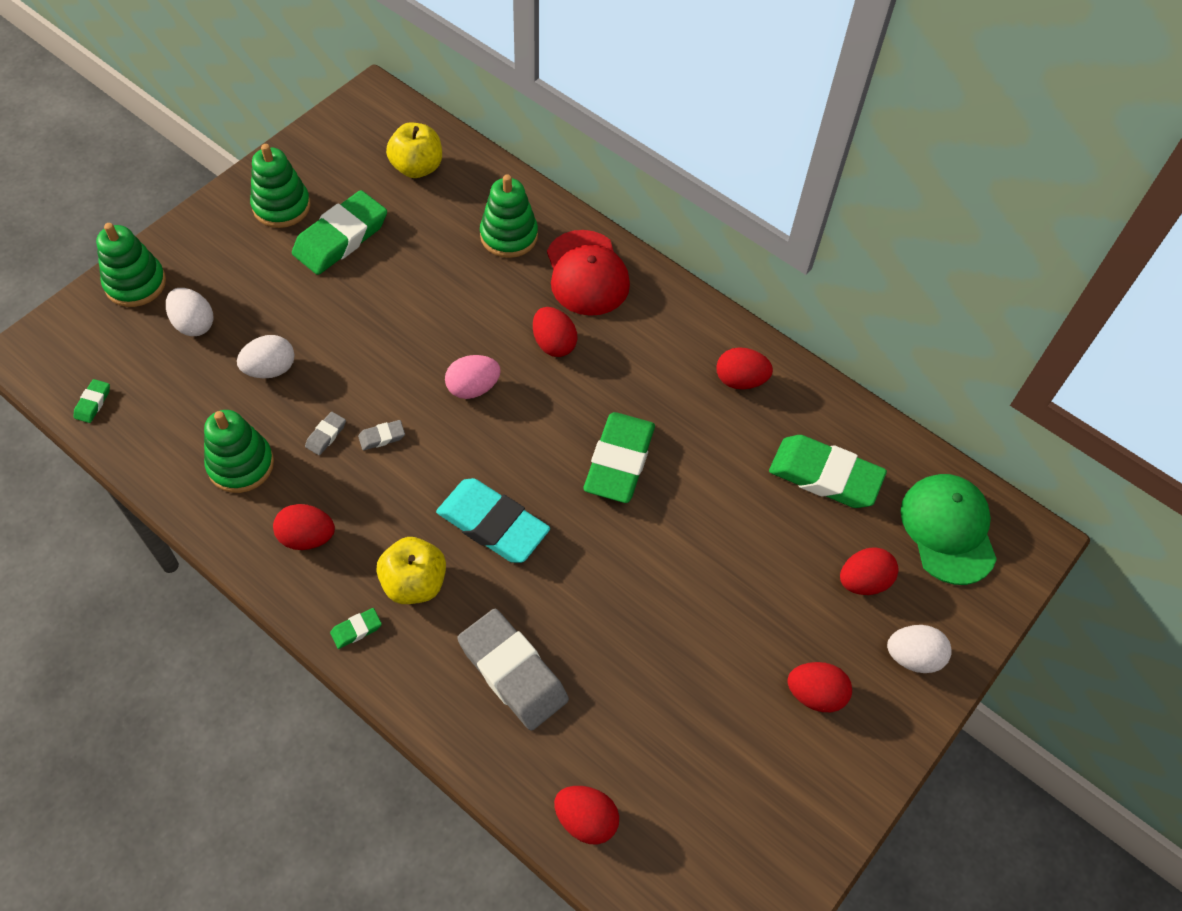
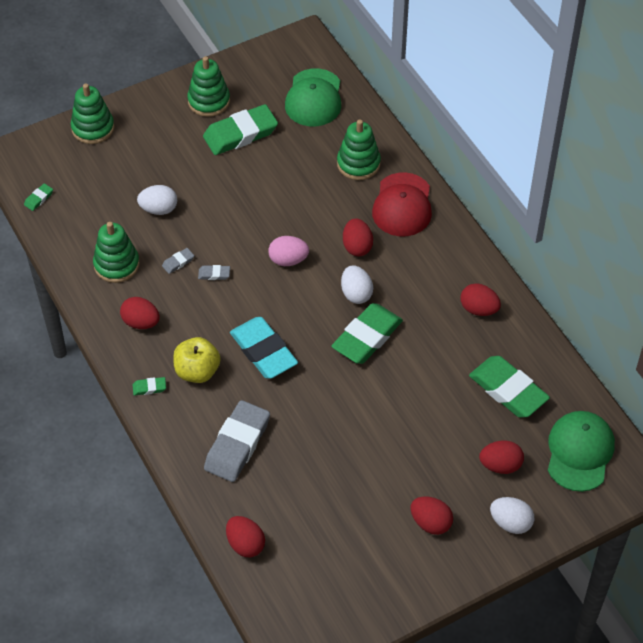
camera: 25 degrees right, 5 degrees down
white egg [166,288,213,336] -> white egg moved to [341,265,373,304]
yellow apple [386,123,442,178] -> green cap [285,68,341,126]
grey eraser [457,609,569,731] -> grey eraser turned 45 degrees clockwise [204,400,270,482]

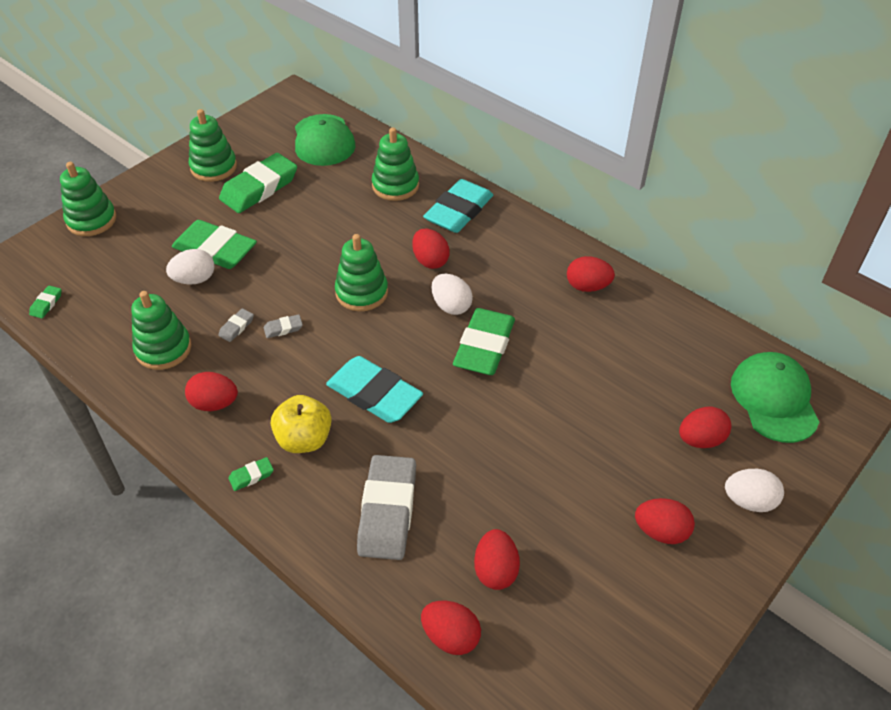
camera: 20 degrees left, 5 degrees down
pink egg [268,236,309,266] -> green stacking toy [335,234,388,311]
red cap [372,173,432,236] -> turquoise eraser [423,179,493,233]
green eraser [469,356,550,417] -> green eraser moved to [172,220,257,269]
none -> red egg [474,529,520,590]

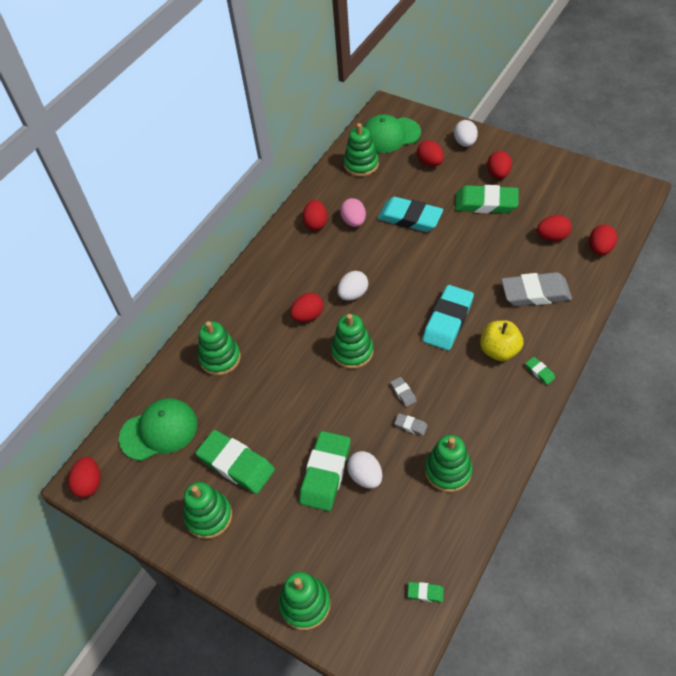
camera: 95 degrees left, 5 degrees up
red egg [185,372,238,411] -> red egg moved to [68,457,101,498]
turquoise eraser [423,179,493,233] -> turquoise eraser moved to [377,197,443,232]
green eraser [453,308,515,375] -> green eraser moved to [455,185,518,213]
none -> pink egg [340,198,366,227]
none -> green stacking toy [344,123,379,177]

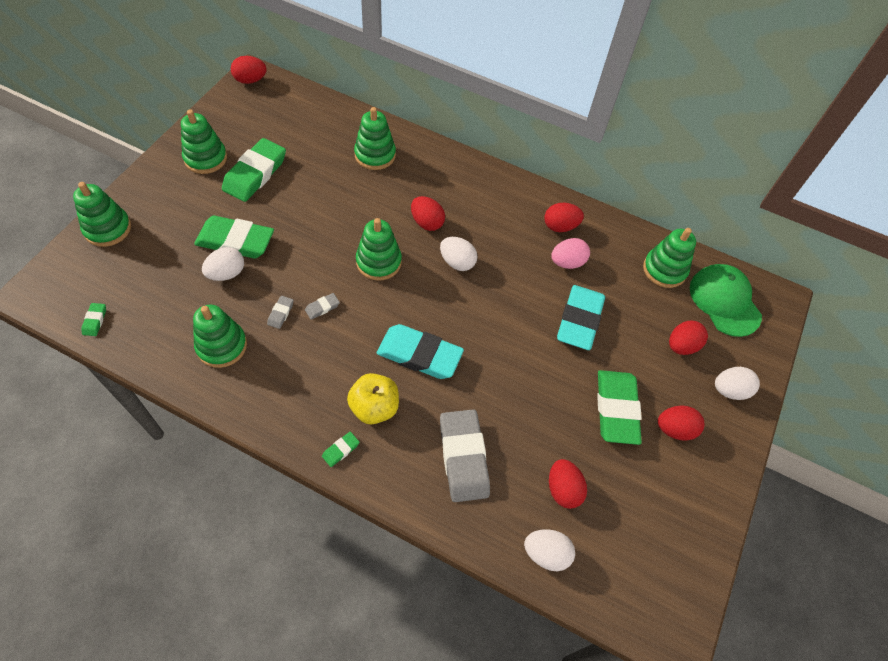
camera: 75 degrees right, 5 degrees up
green cap [119,398,198,461] -> none
red egg [589,224,617,255] -> white egg [524,529,575,571]

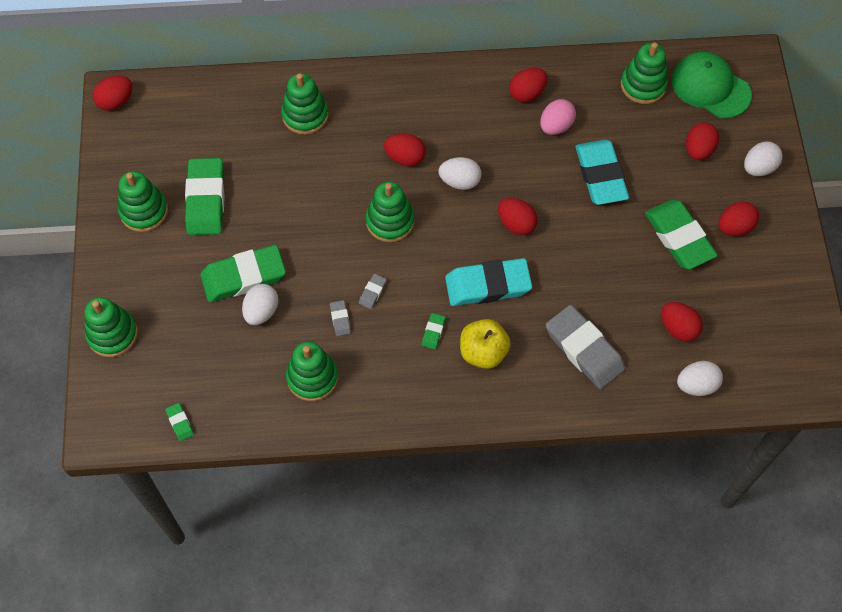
camera: 25 degrees left, 5 degrees up
green eraser [322,432,360,467] -> green eraser moved to [422,313,446,349]
none -> red egg [498,198,538,235]

